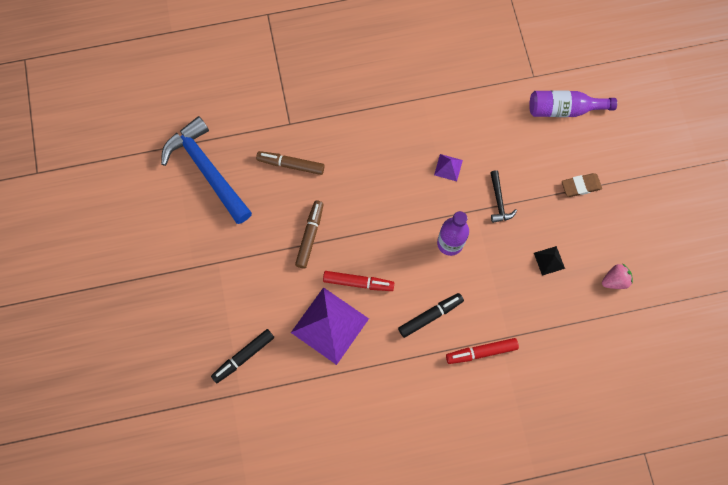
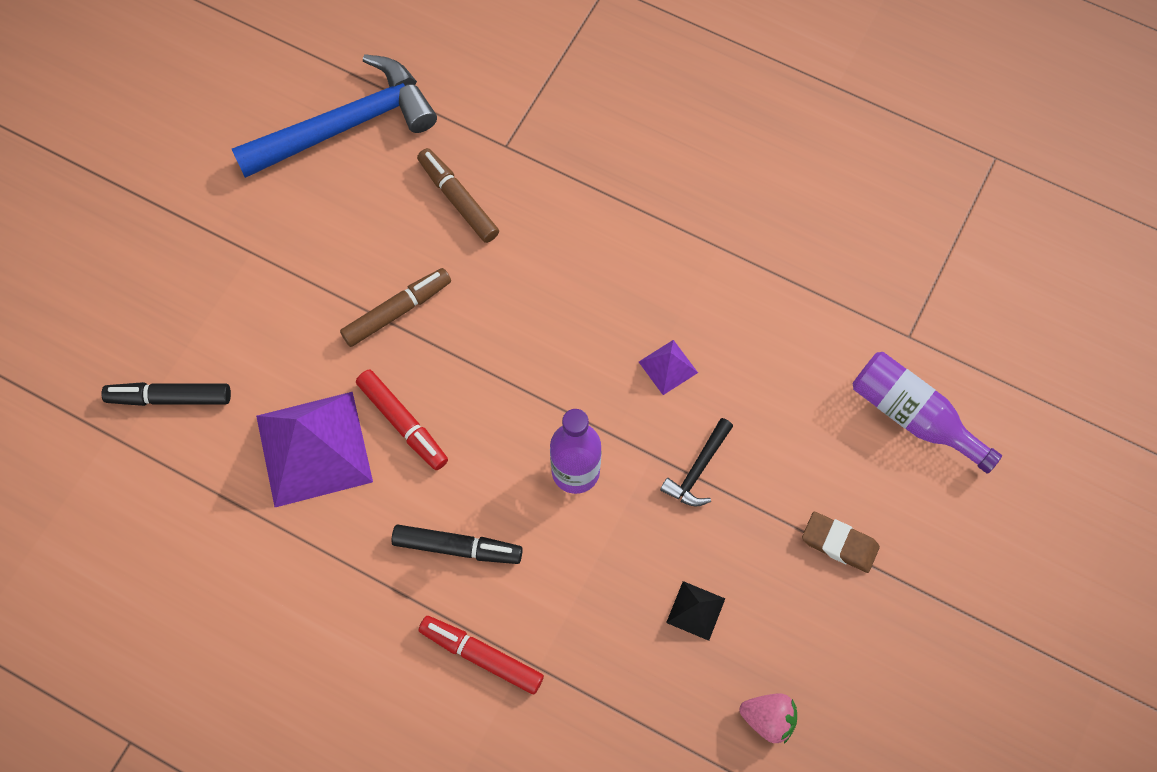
camera: 40 degrees right, 5 degrees down
blue hammer [161,116,252,224] -> blue hammer turned 60 degrees clockwise [232,54,437,178]

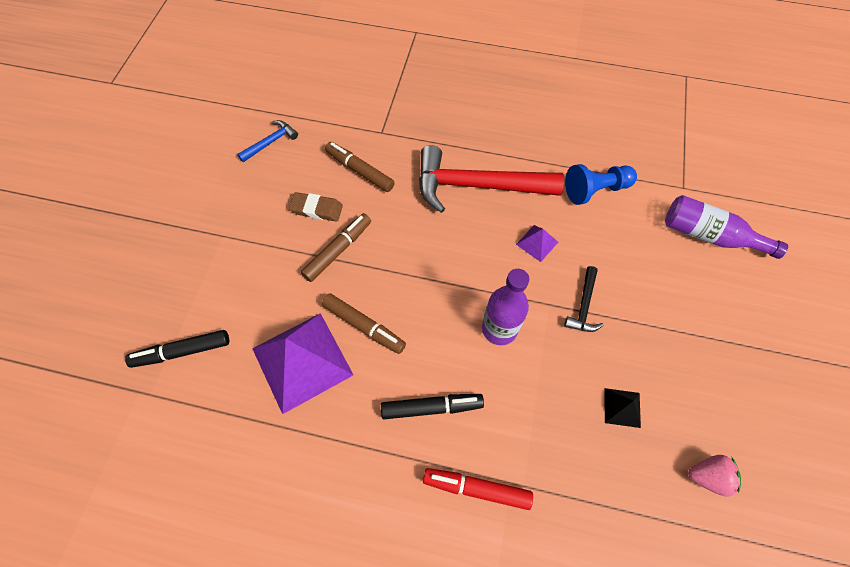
camera: 15 degrees left, 5 degrees down
blue hammer [232,54,437,178] -> blue hammer [237,120,298,162], size x0.45
red marker [356,370,448,470] -> brown marker [322,294,406,354]
brown eraser [802,512,880,573] -> brown eraser moved to [289,192,343,221]
none -> red hammer [419,145,564,213]
none -> blue pawn [565,164,637,205]

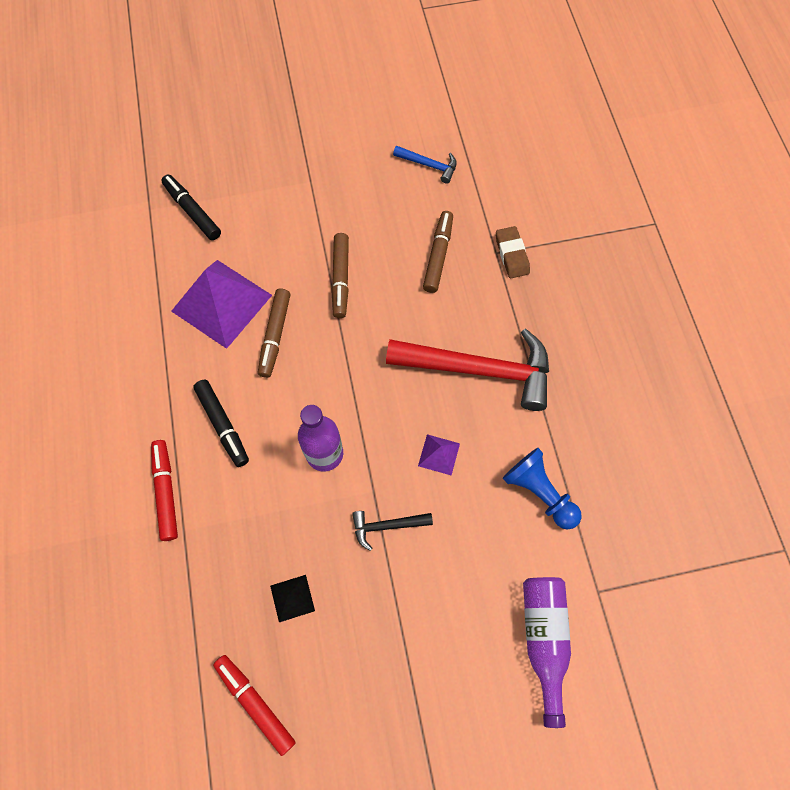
camera: 65 degrees right, 5 degrees up
brown eraser [289,192,343,221] -> brown eraser moved to [496,226,530,278]
brown marker [301,213,371,282] -> brown marker turned 75 degrees clockwise [331,233,349,318]
red hammer [419,145,564,213] -> red hammer turned 120 degrees clockwise [386,329,549,411]
pink strawberry [688,455,741,497] -> red marker [213,655,296,756]

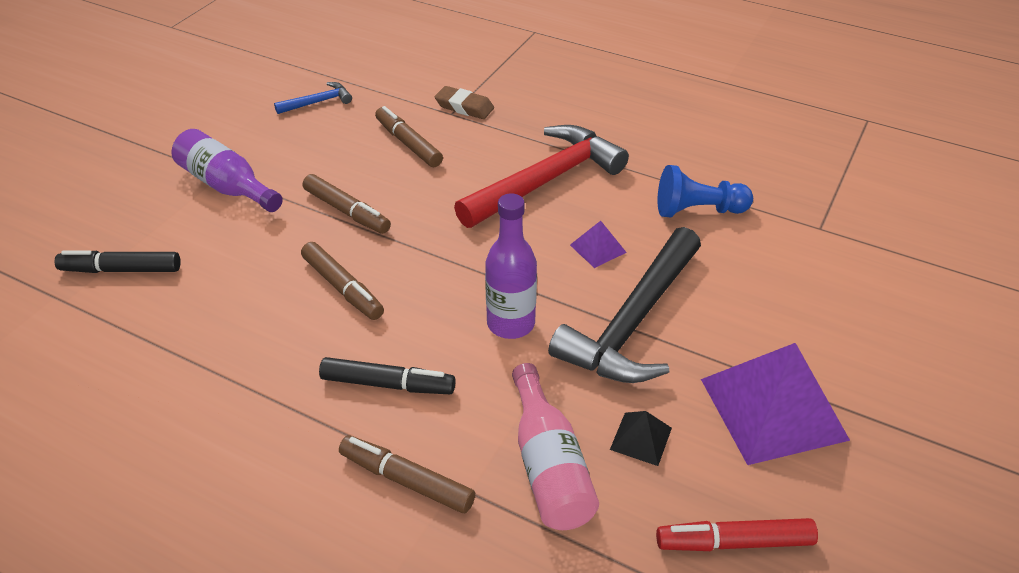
camera: 50 degrees left, 25 degrees down
red marker [151,440,178,541] -> brown marker [339,435,475,513]
purple pyramid [171,260,272,349] -> purple pyramid moved to [701,343,850,465]
black hammer [352,511,433,551] -> black hammer [548,227,701,383], size x2.23
purple bottle [523,577,571,728] -> purple bottle moved to [171,129,283,212]
none -> pink bottle [512,363,599,530]

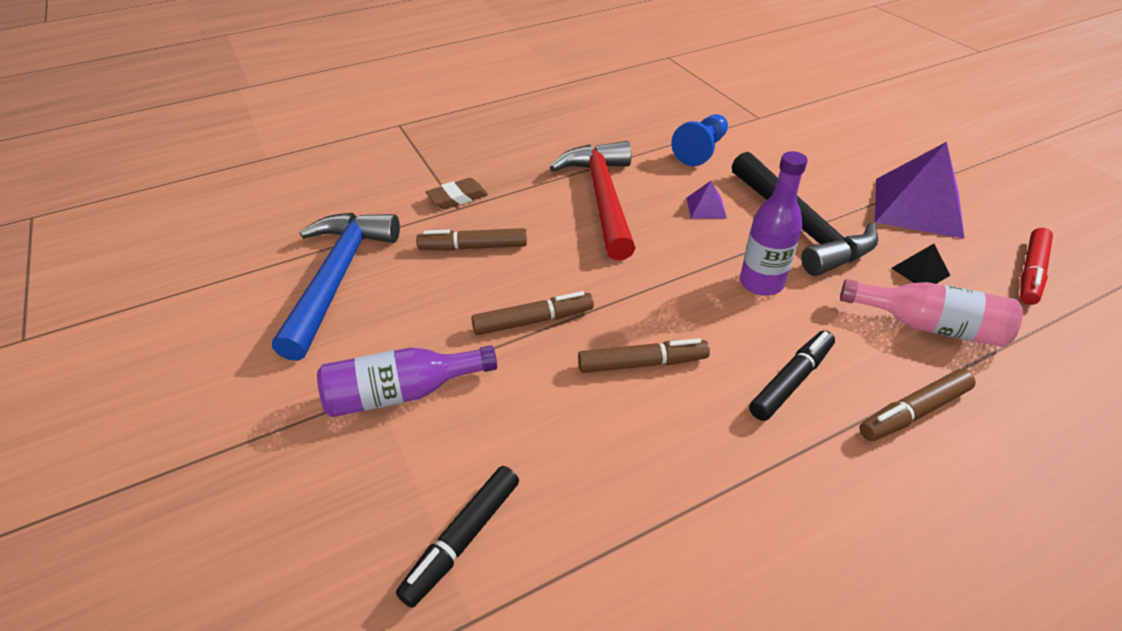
camera: 55 degrees left, 0 degrees up
blue hammer [274,82,352,114] -> blue hammer [272,212,400,361], size x2.23

